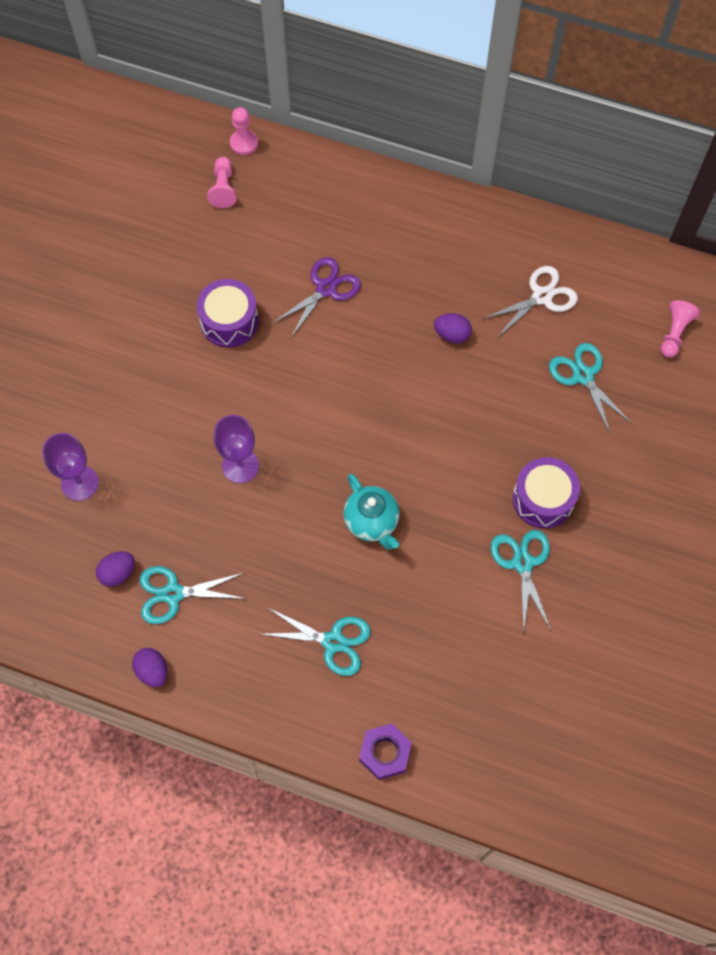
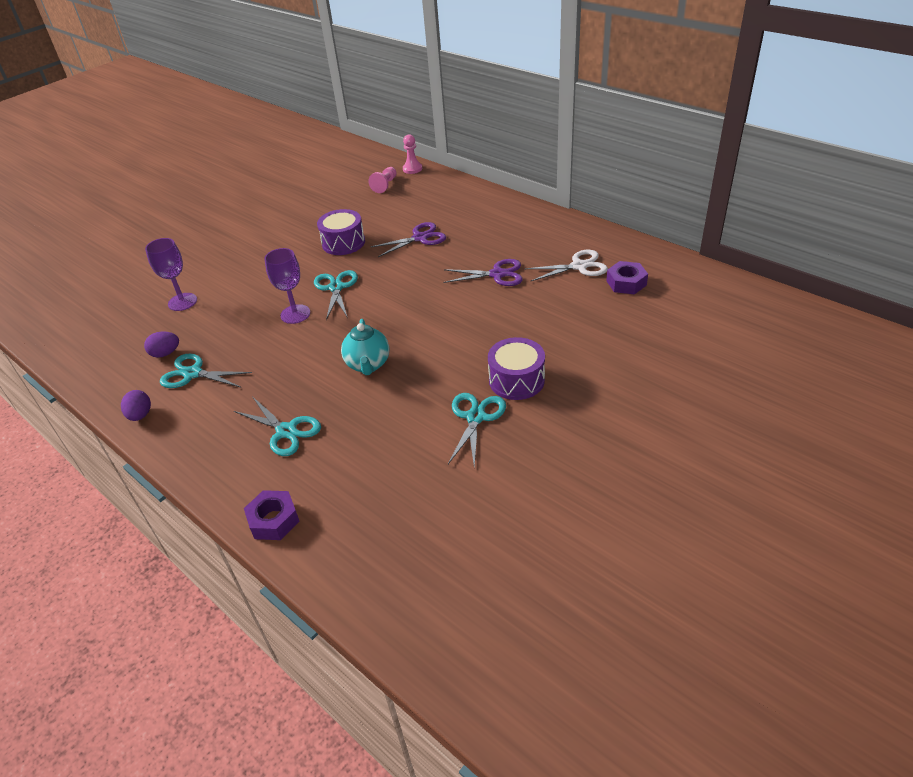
camera: 25 degrees right, 25 degrees down
purple egg [434,313,472,343] -> purple scissors [443,259,523,286]
turquoise scissors [549,343,632,435] -> turquoise scissors moved to [314,270,358,320]
pink pawn [661,300,700,358] -> none
none -> purple nut [606,261,648,294]

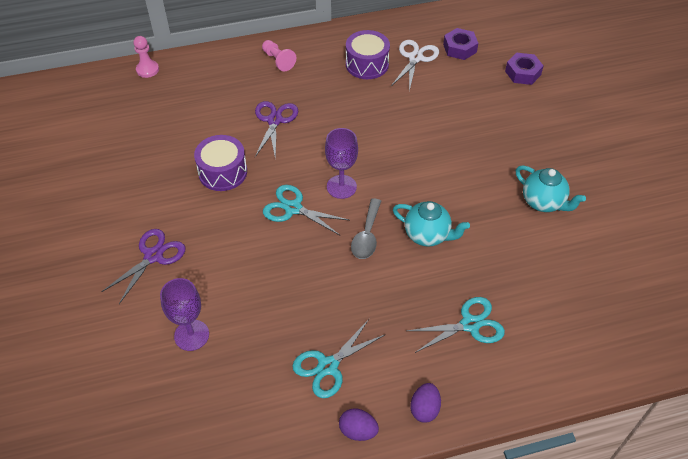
camera: 60 degrees left, 10 degrees up
purple egg [144,332,179,358] -> purple egg moved to [410,383,441,423]
purple nut [244,490,300,540] -> purple nut moved to [505,53,543,85]
purple goblet [264,248,310,324] -> purple goblet moved to [325,128,358,199]
pink pawn [368,167,397,193] -> pink pawn moved to [262,40,296,71]
purple scissors [443,259,523,286] -> purple scissors moved to [101,229,186,304]
turquoise scissors [448,393,506,468] -> turquoise teapot [516,165,586,212]
purple drum [488,337,545,400] -> purple drum moved to [346,30,390,79]
none -> grey spoon [351,198,381,259]

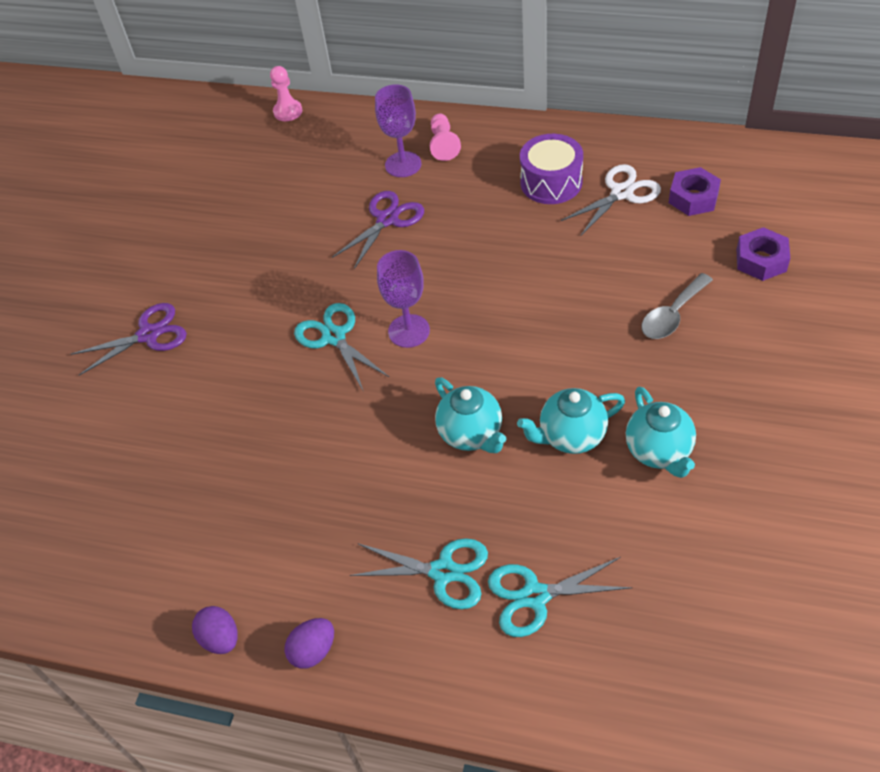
camera: 35 degrees right, 0 degrees up
purple goblet [160,278,209,351] -> purple goblet moved to [375,84,421,177]
purple drum [194,135,247,191] -> none
turquoise scissors [292,319,386,398] -> turquoise scissors moved to [488,557,633,637]
grey spoon [351,198,381,259] -> grey spoon moved to [641,273,713,339]
none -> turquoise teapot [517,388,625,454]

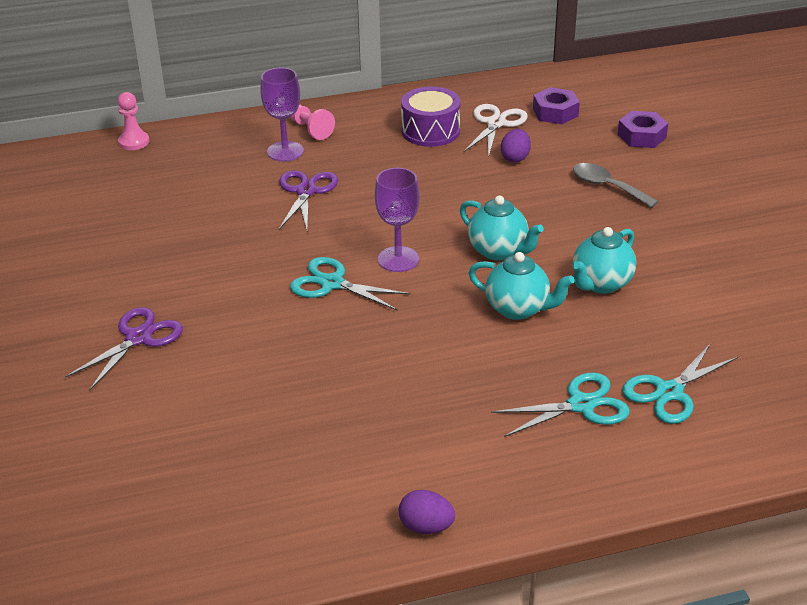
camera: 35 degrees left, 15 degrees down
purple egg [285,618,334,669] -> purple egg moved to [501,129,531,163]
turquoise teapot [626,387,696,478] -> turquoise teapot moved to [460,196,544,260]
grey spoon [641,273,713,339] -> grey spoon turned 120 degrees clockwise [573,163,658,208]

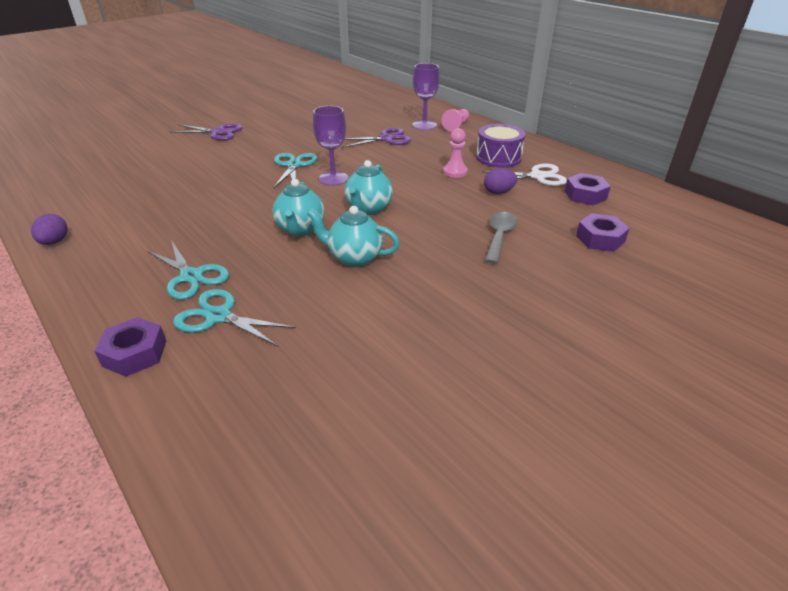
camera: 65 degrees right, 0 degrees up
pink pawn [117,92,149,150] -> pink pawn moved to [443,128,468,178]
none -> purple nut [94,317,166,377]

